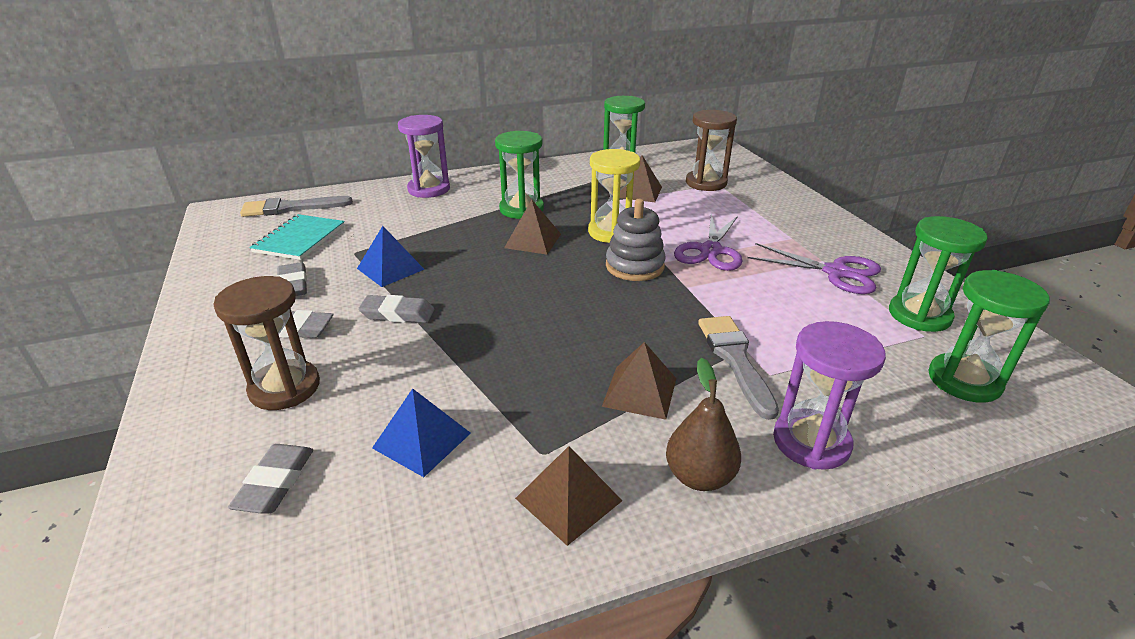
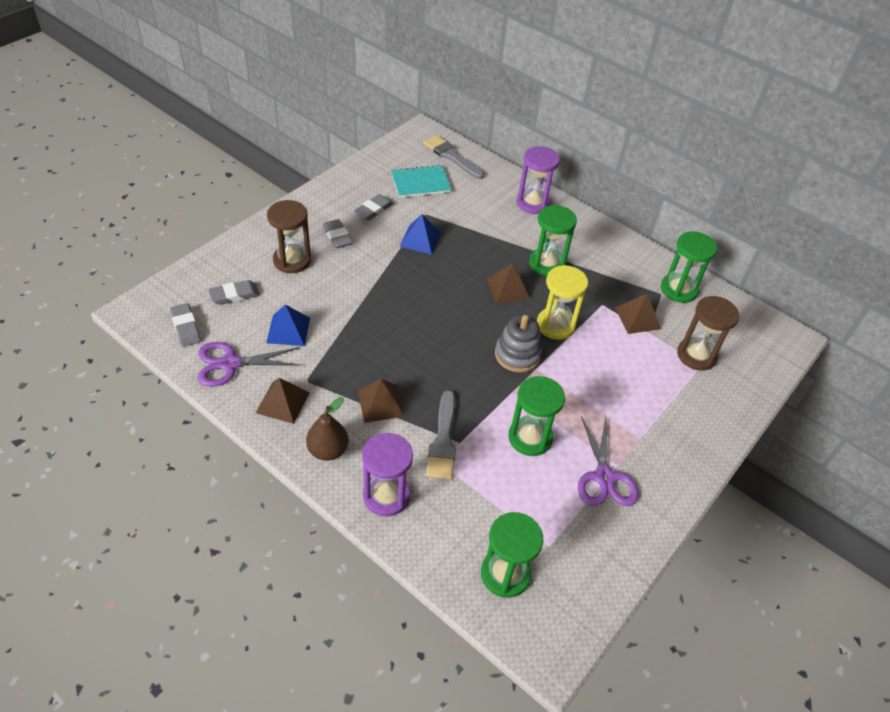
camera: 55 degrees right, 15 degrees up
grey eraser [358,295,435,323] -> grey eraser moved to [170,303,201,347]
purple scissors [674,214,743,271] -> purple scissors moved to [198,342,301,387]
grey brush [698,316,779,420] -> grey brush turned 135 degrees clockwise [426,390,456,480]
green hourglass [889,216,988,332] -> green hourglass moved to [508,376,565,456]

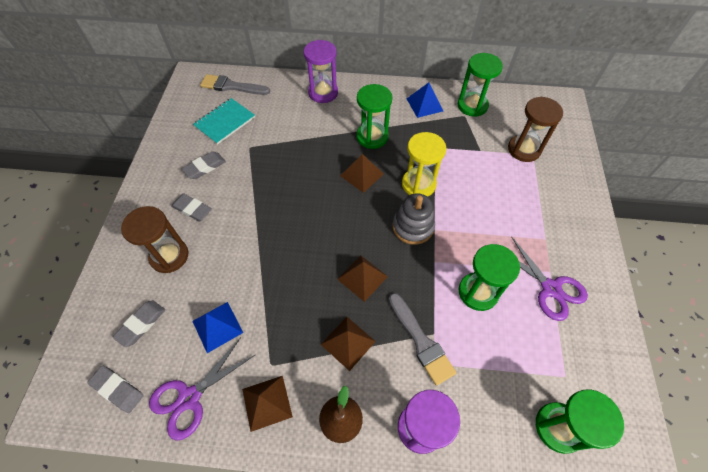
camera: 30 degrees left, 10 degrees up
grey eraser [354,194,393,220] -> grey eraser turned 45 degrees clockwise [182,151,226,179]
blue pyramid [399,214,441,255] -> blue pyramid moved to [407,82,443,118]
brown pyramid [615,294,661,334] -> brown pyramid moved to [337,256,388,302]

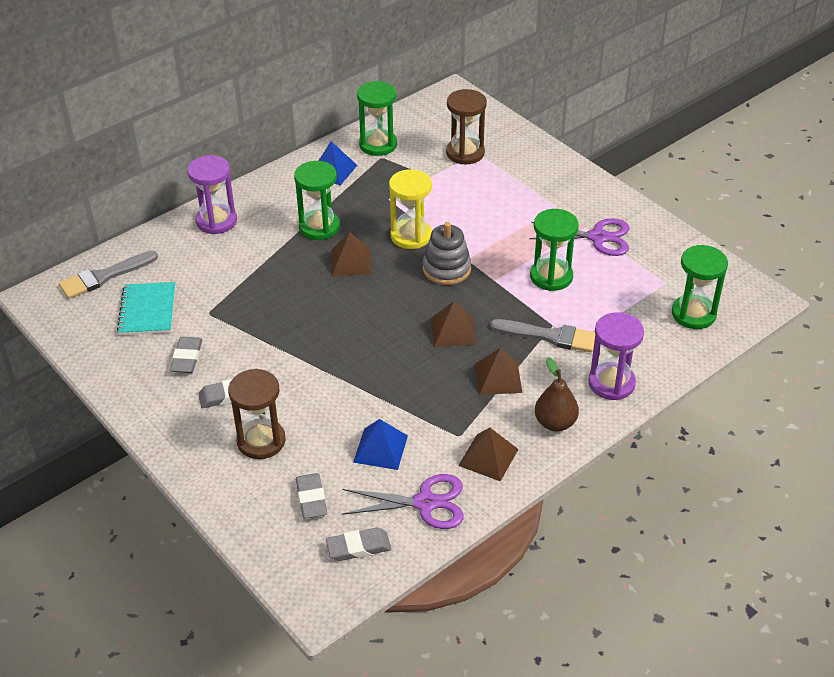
camera: 45 degrees left, 15 degrees down
purple scissors [149,337,255,441] -> purple scissors turned 90 degrees counterclockwise [342,474,464,529]

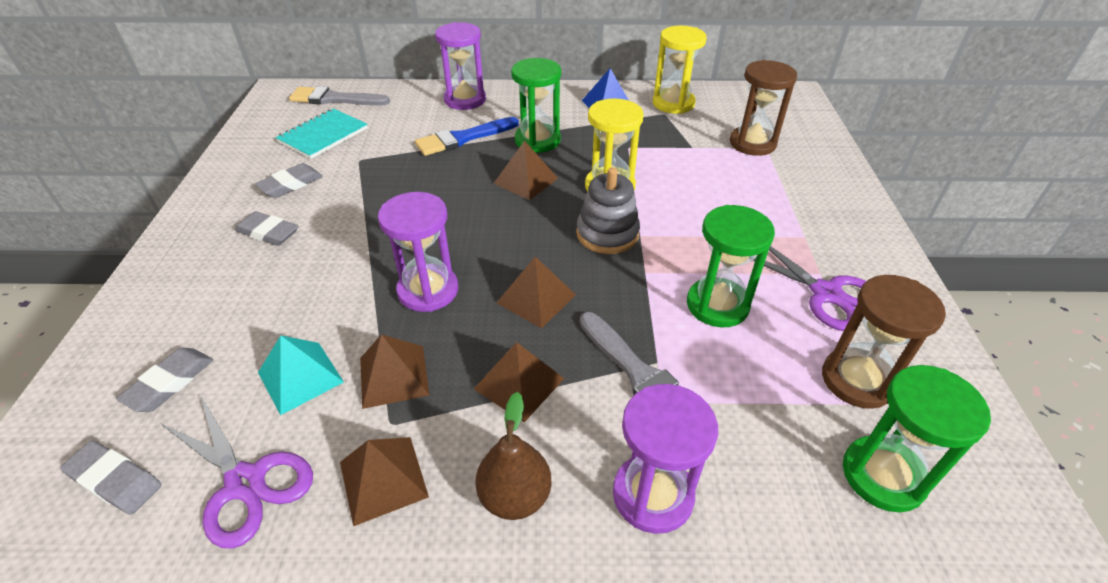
camera: 40 degrees right, 0 degrees up
brown hourglass [228,369,285,459] -> brown hourglass moved to [822,275,946,409]
blue pyramid [353,419,408,470] -> turquoise pyramid [258,336,344,415]
green hourglass [357,81,397,156] -> yellow hourglass [653,26,707,114]
none -> brown pyramid [360,334,429,409]
none -> purple hourglass [378,192,458,312]
none -> blue brush [415,117,519,156]

